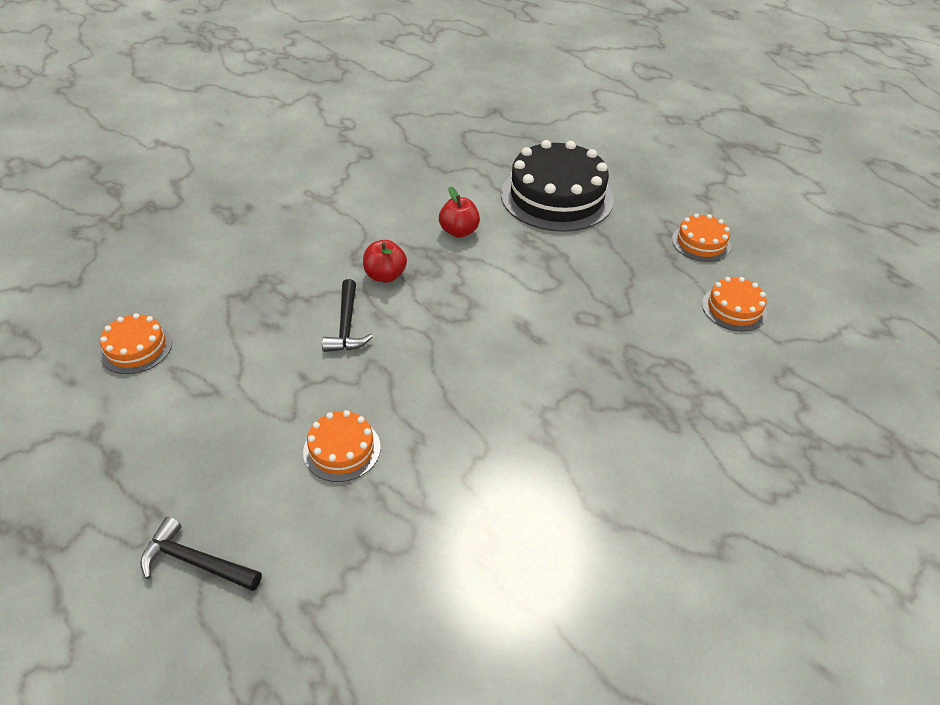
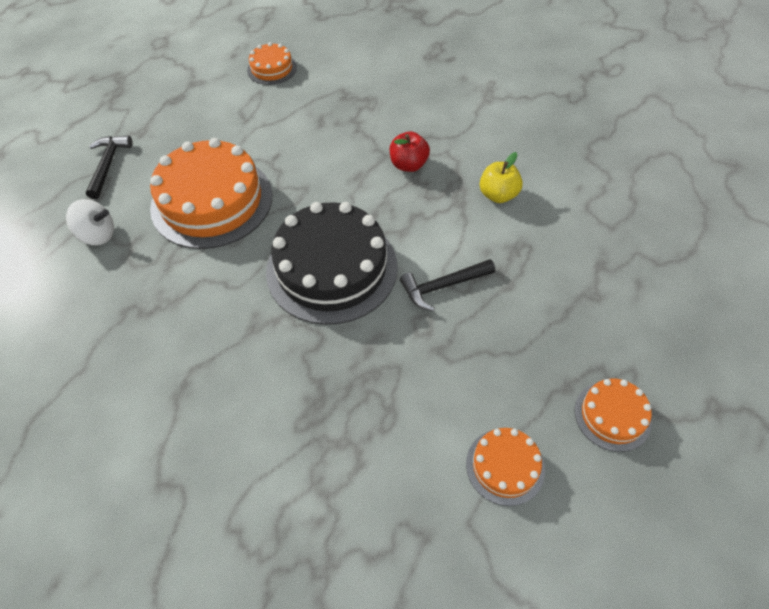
camera: 75 degrees right, 10 degrees up
orange cake [303,410,381,482] -> orange cake [150,138,272,249], size x2.06
black hammer [322,279,373,352] -> black hammer moved to [400,259,495,311]
red apple [439,187,480,238] -> yellow apple [480,152,523,203]
black cake [501,140,614,232] -> black cake moved to [266,202,398,325]
none -> white spinning top [66,199,114,245]

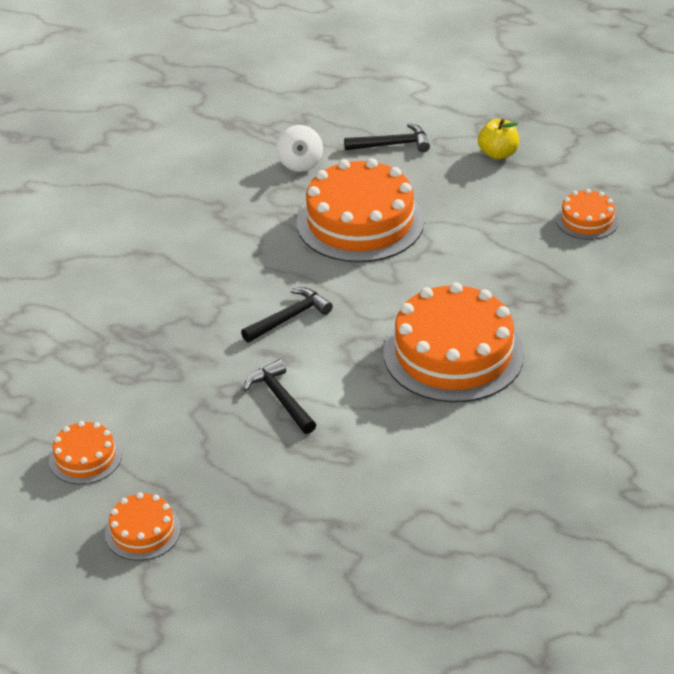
camera: 80 degrees right, 15 degrees down
black cake [266,202,398,325] -> black hammer [241,287,333,342]
red apple [390,132,430,172] -> orange cake [383,282,524,403]
yellow apple [480,152,523,203] -> yellow apple moved to [478,119,519,160]

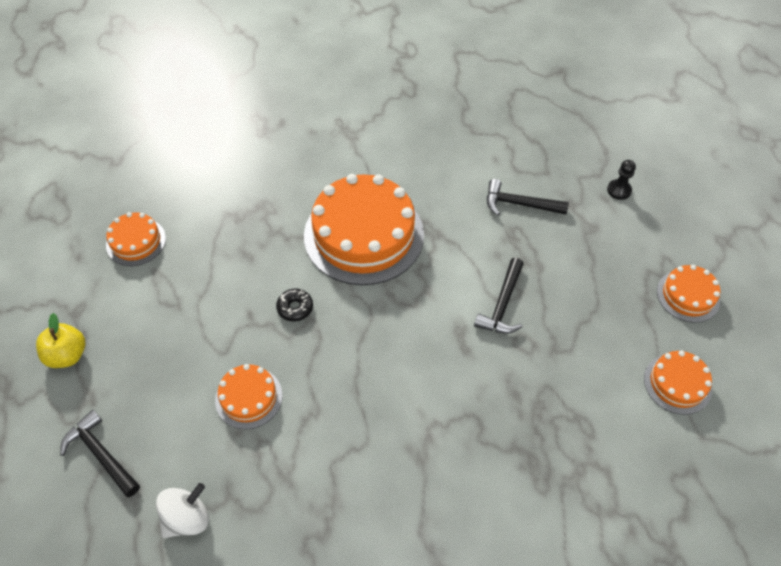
camera: 130 degrees left, 15 degrees up
black hammer [241,287,333,342] -> black hammer moved to [487,179,569,216]
orange cake [297,158,424,262] -> orange cake [215,364,283,429], size x0.49
none -> black donut [276,288,313,321]
none -> black pawn [607,160,636,200]

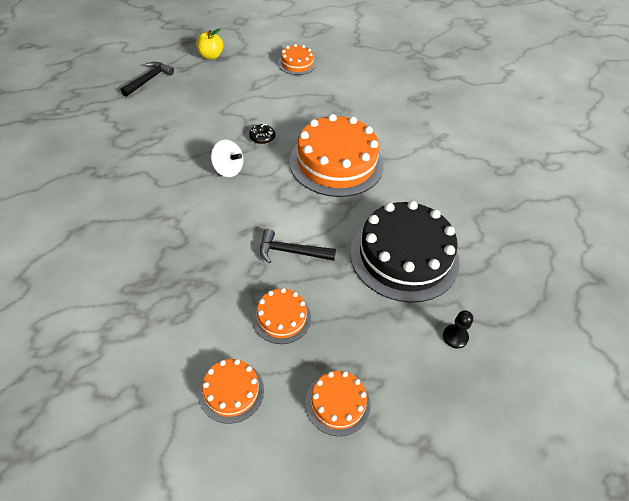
camera: 75 degrees right, 5 degrees down
white spinning top [156,483,209,538] -> white spinning top moved to [211,140,244,177]
orange cake [215,364,283,429] -> orange cake moved to [252,288,311,344]
black hammer [487,179,569,216] -> black cake [350,201,460,303]

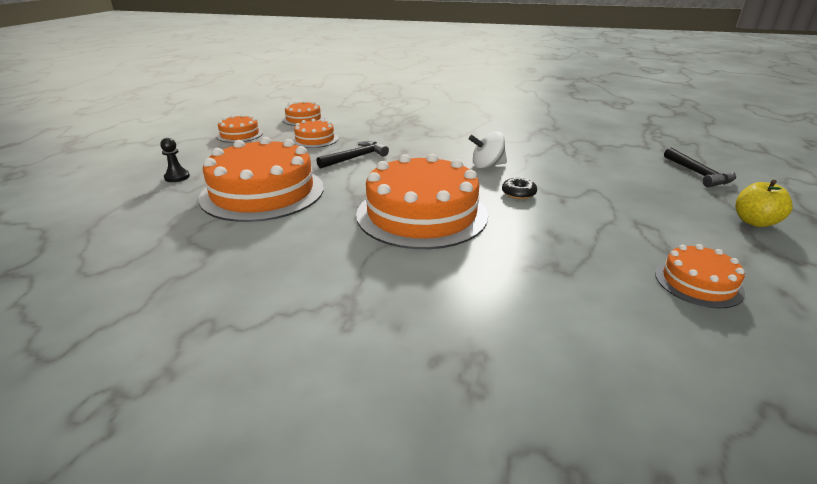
camera: 135 degrees right, 20 degrees down
black cake [350,201,460,303] -> orange cake [199,137,324,222]

